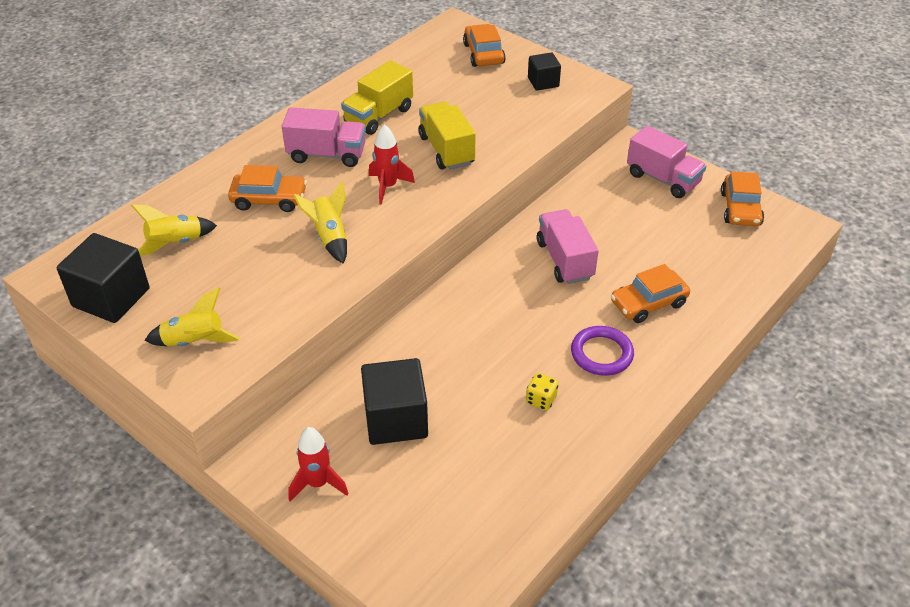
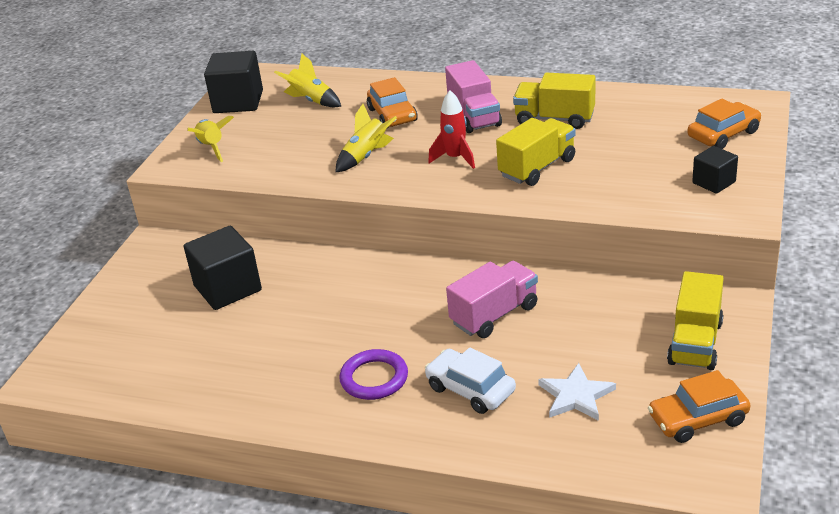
camera: 70 degrees right, 10 degrees down
red rocket [288,427,349,501] -> none
yellow dice [526,373,558,410] -> none
orange car [611,264,690,323] -> white car [425,347,516,414]
pink truck [627,126,706,198] -> yellow truck [667,271,724,370]
none -> white star [538,363,616,421]

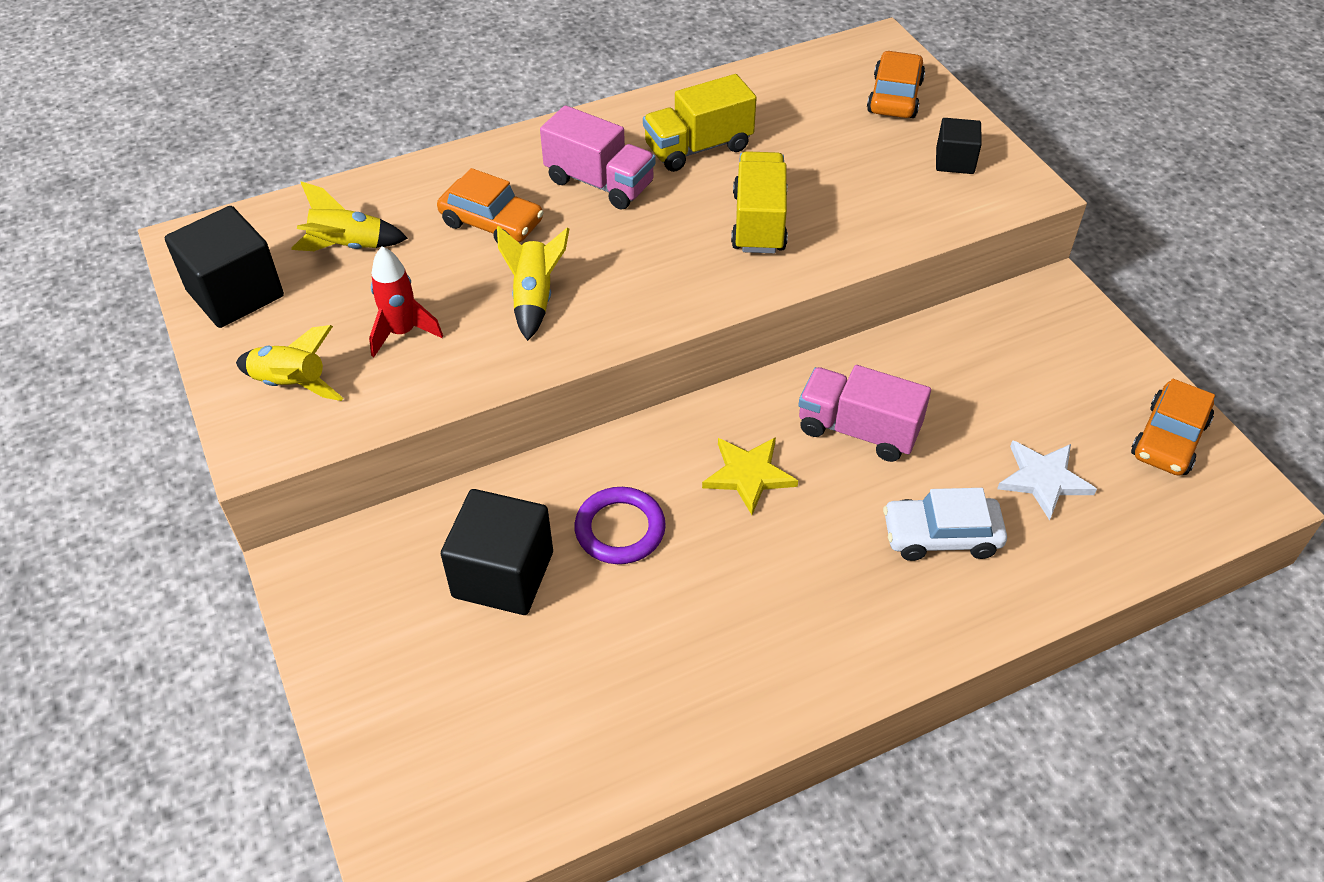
camera: 45 degrees left, 15 degrees up
purple ring [339,349,408,400] -> purple ring moved to [574,487,666,564]
red rocket [428,90,475,169] -> red rocket moved to [369,246,443,357]
pink truck [446,261,538,338] -> pink truck turned 75 degrees counterclockwise [798,365,931,462]
yellow truck [667,271,724,370] -> none
none -> yellow star [702,437,798,515]

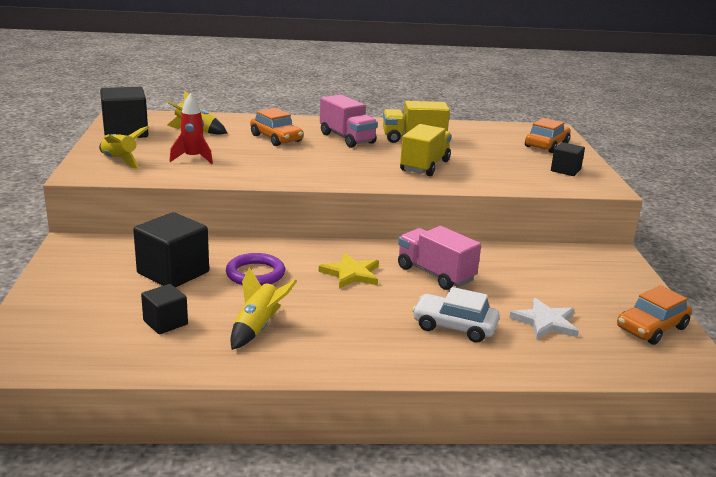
camera: 20 degrees right, 25 degrees down
yellow rocket [497,226,569,341] -> yellow rocket moved to [230,267,297,350]
none -> black cube [141,284,188,334]

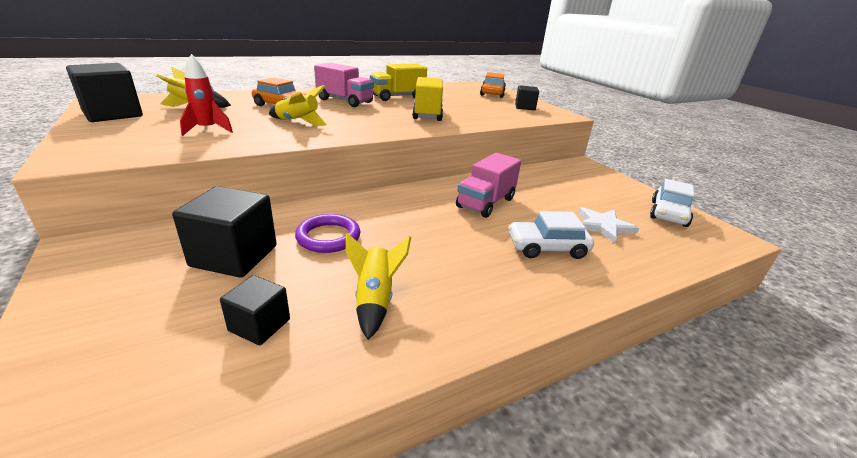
camera: 25 degrees left, 5 degrees up
yellow rocket [99,126,149,169] -> yellow rocket moved to [269,85,327,126]
yellow star [319,253,379,289] -> none
pink truck [398,226,481,290] -> pink truck turned 75 degrees counterclockwise [456,153,521,218]
orange car [617,285,692,345] -> white car [650,179,694,227]

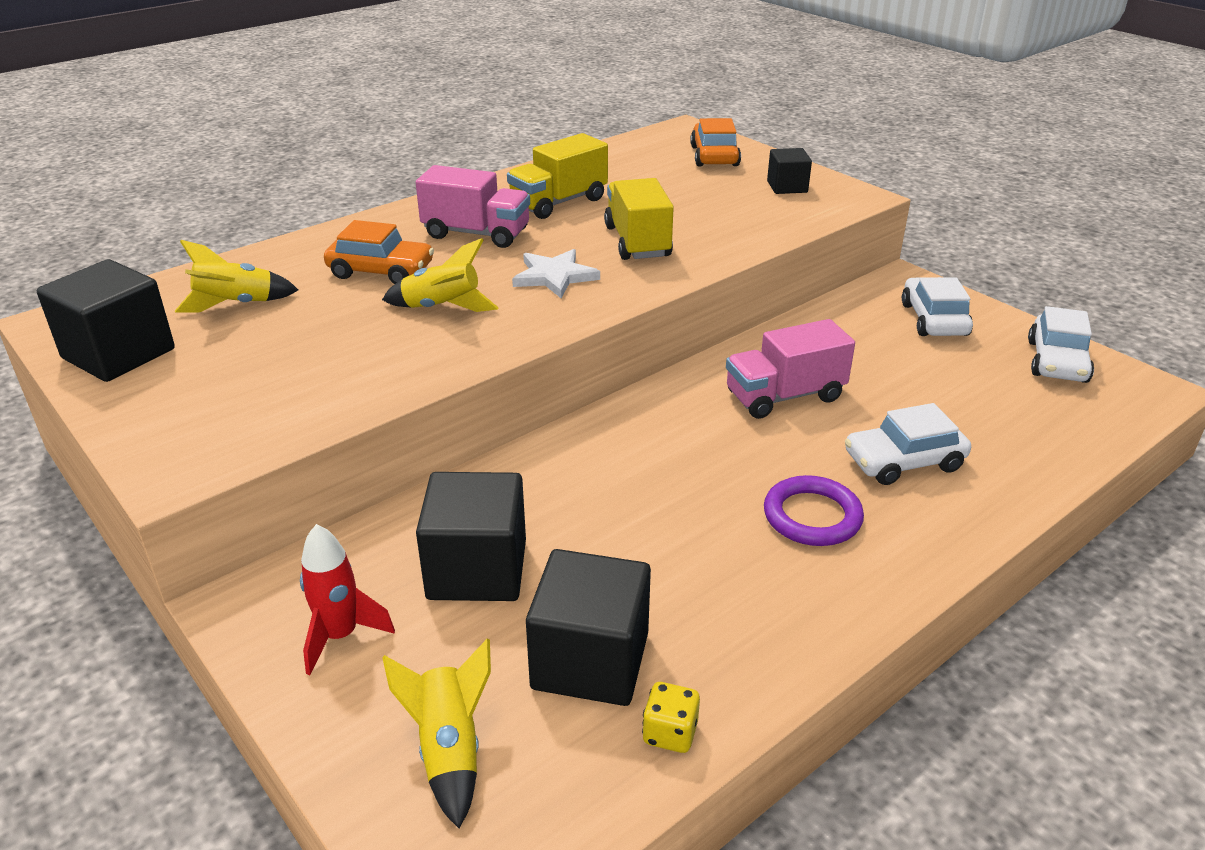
camera: 10 degrees left, 5 degrees up
red rocket [180,54,233,136] -> red rocket moved to [300,524,395,675]
black cube [220,275,290,345] -> black cube [526,549,651,706], size x1.75
purple ring [295,214,360,253] -> purple ring moved to [764,475,864,546]
yellow rocket [346,233,411,340] -> yellow rocket moved to [382,638,491,828]
pink truck [456,153,521,218] -> pink truck turned 45 degrees clockwise [726,319,855,419]
white star [578,207,639,243] -> white star moved to [512,249,600,298]
none -> yellow dice [642,682,700,753]
none -> white car [902,277,973,336]

